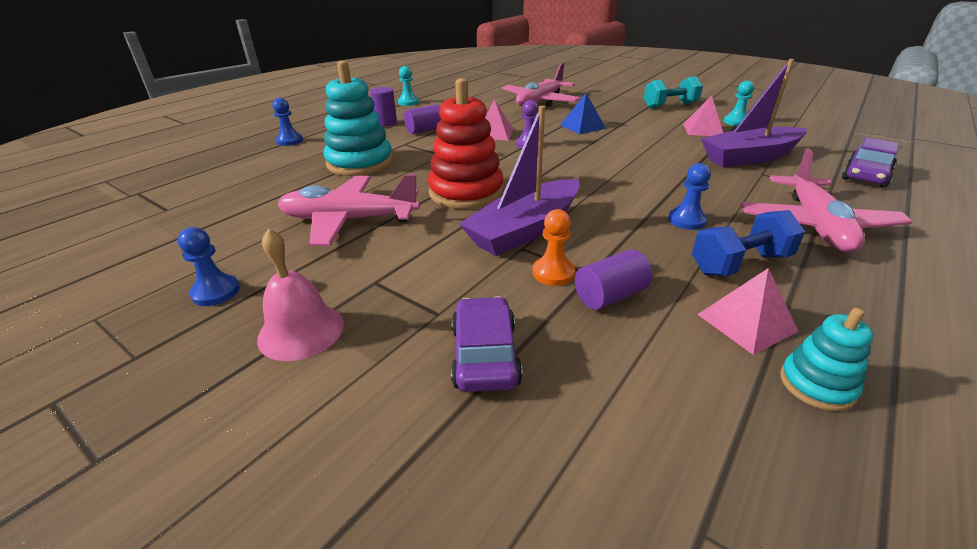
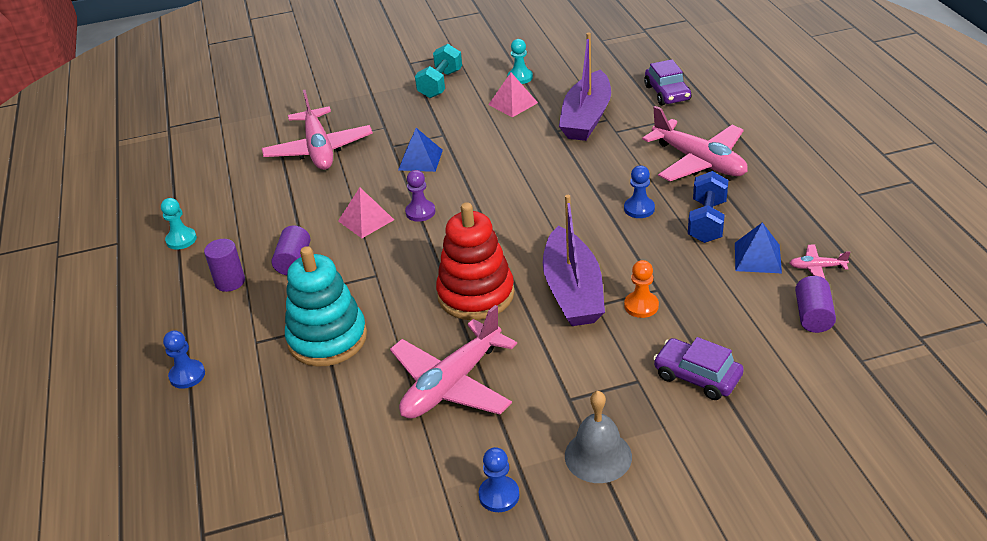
camera: 50 degrees left, 5 degrees up
pink bell [257,228,344,361] -> grey bell [565,391,632,483]
purple cylinder [575,249,652,310] -> purple cylinder moved to [795,276,836,333]
pink pyramid [697,268,799,355] -> blue pyramid [735,222,782,273]
turquoise stacking toy [780,308,874,411] -> pink plane [790,245,851,279]

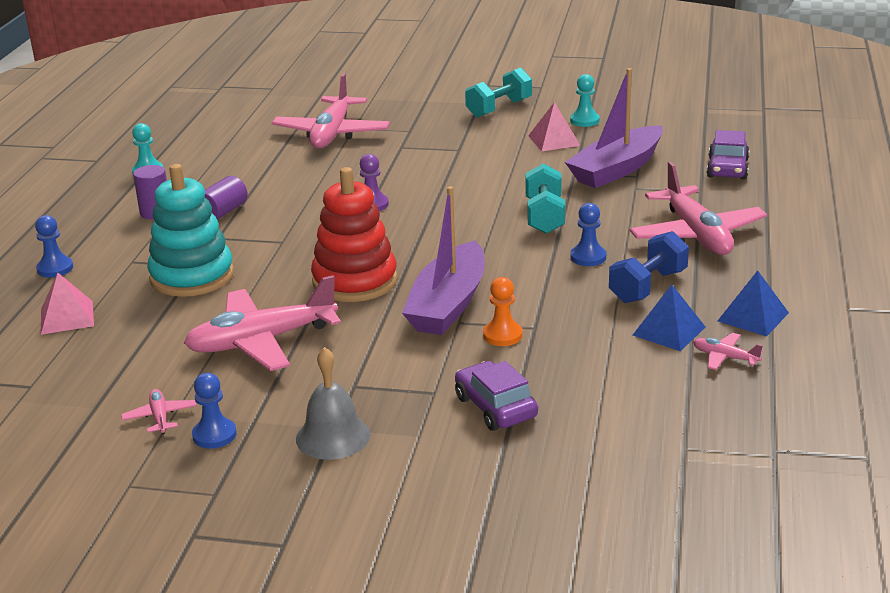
camera: 25 degrees right, 10 degrees down
pink pyramid [338,187,394,238] -> pink pyramid moved to [41,273,94,335]
blue pyramid [398,128,443,172] -> blue pyramid moved to [718,270,789,336]
purple cylinder [795,276,836,333] -> none
none -> pink plane [121,389,196,434]
none -> turquoise dumbbell [525,164,565,234]

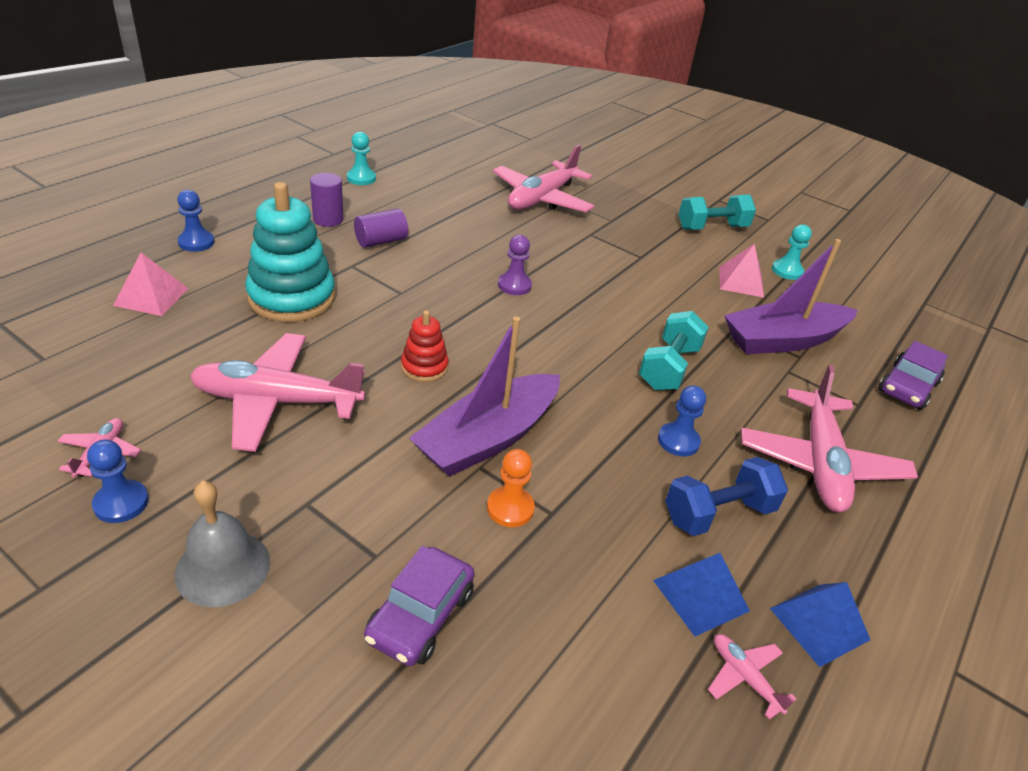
camera: 20 degrees right, 10 degrees up
red stacking toy [311,167,397,302] -> red stacking toy [401,310,448,382], size x0.51
purple car [455,361,538,431] -> purple car turned 150 degrees counterclockwise [364,546,474,666]

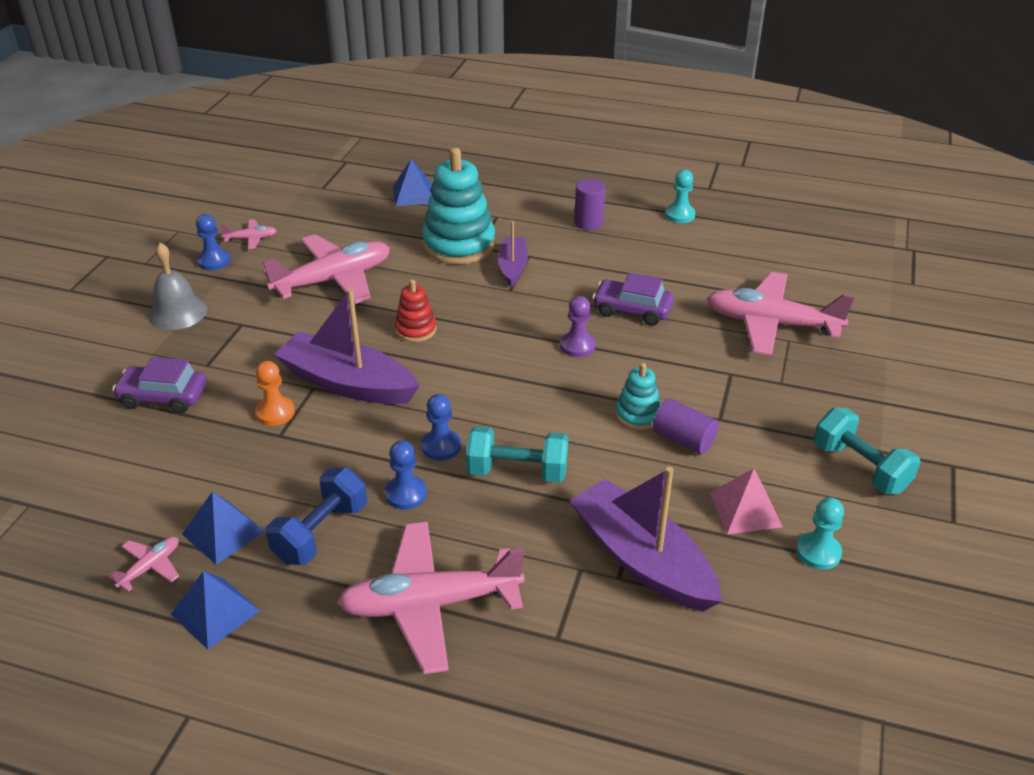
camera: 75 degrees right, 0 degrees up
pink pyramid [113,253,189,316] -> blue pyramid [393,159,432,206]
blue pawn [177,190,215,252] -> blue pawn moved to [421,394,461,461]
pink plane [190,333,365,452] -> pink plane turned 75 degrees clockwise [263,234,390,304]
purple cylinder [354,209,408,248] -> purple cylinder moved to [652,399,719,454]
blue dumbbell [665,457,788,536] -> blue dumbbell turned 75 degrees clockwise [266,467,367,565]
purple car [878,341,948,410] -> purple car moved to [592,273,674,326]
none -> purple boat [498,221,528,287]
none -> turquoise stacking toy [615,363,661,430]

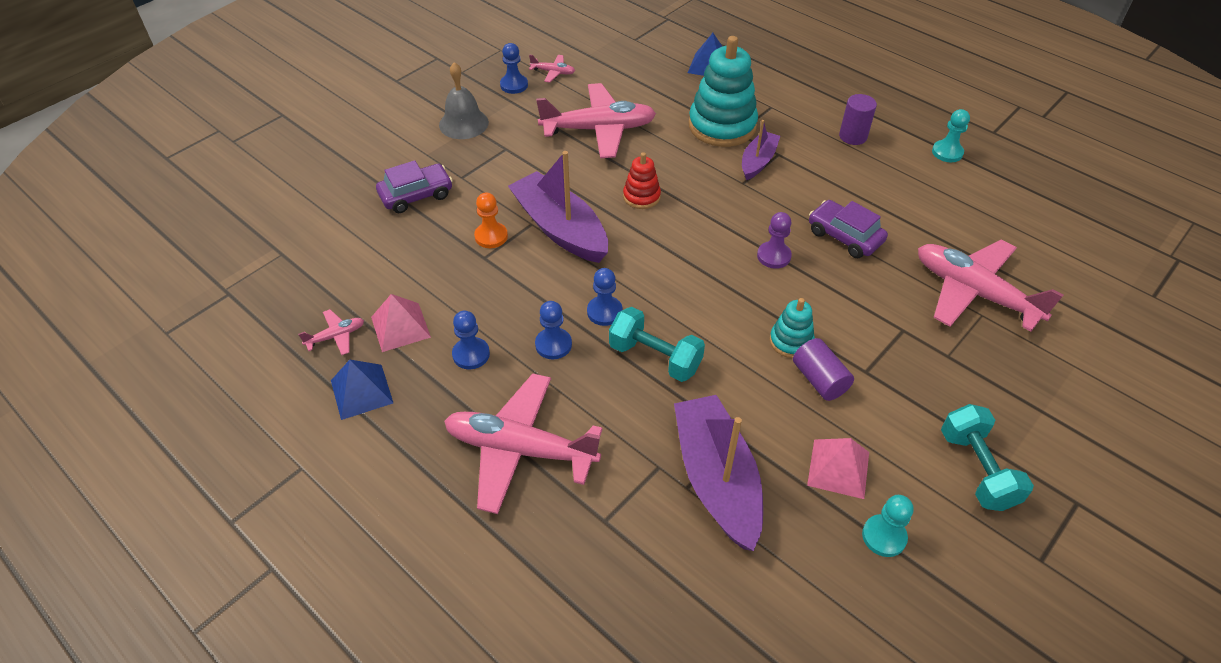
camera: 25 degrees right, 10 degrees up
purple car [112,357,207,413] -> purple car turned 120 degrees clockwise [376,160,453,213]
blue pyramid [182,491,265,565] -> pink pyramid [371,294,431,352]
blue dumbbell [266,467,367,565] -> blue pawn [452,311,490,369]

